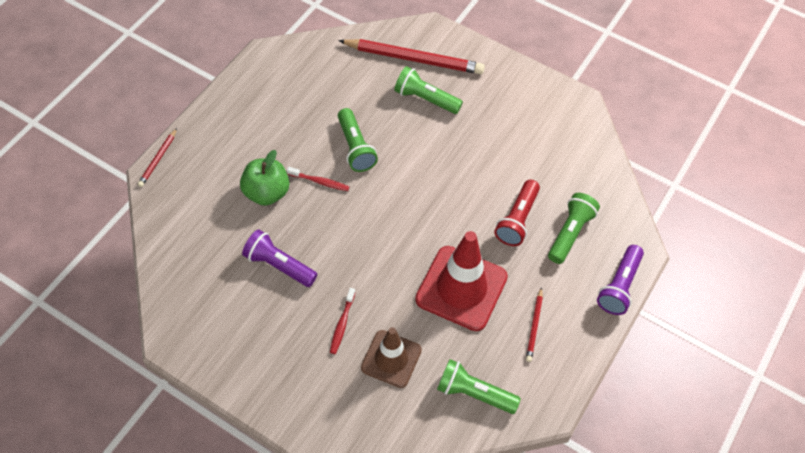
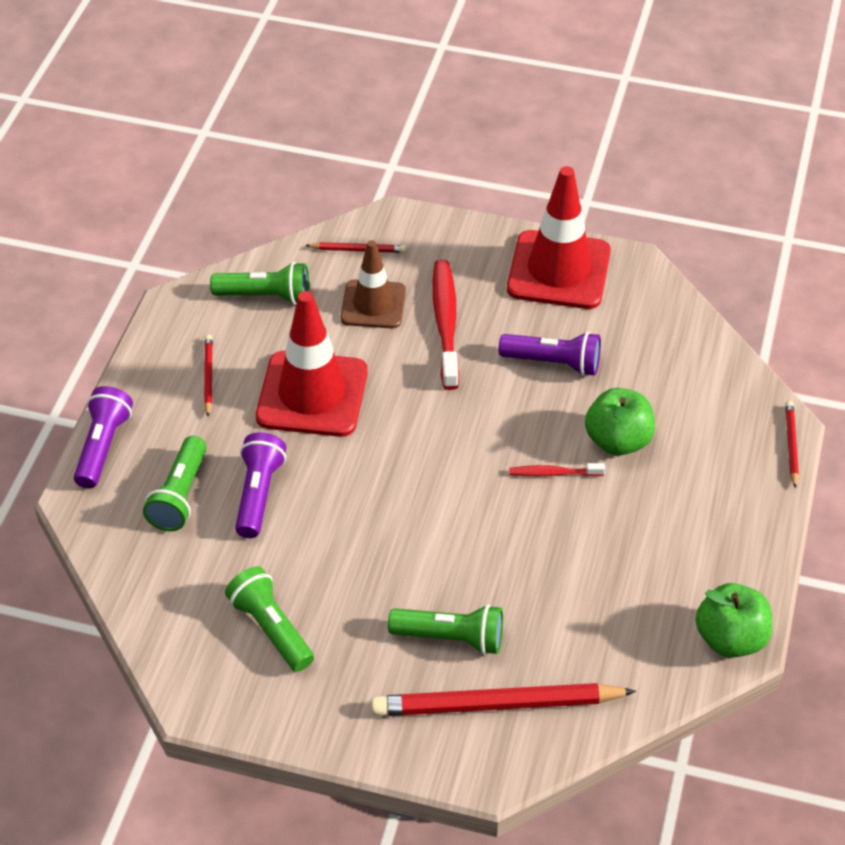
camera: 165 degrees right, 10 degrees down
red toothbrush [330,288,355,354] -> red toothbrush [433,260,459,390], size x1.93
green flashlight [338,108,378,172] -> green flashlight moved to [225,566,314,672]
red flashlight [494,180,540,246] -> purple flashlight [235,432,286,538]
none -> red pencil [305,242,406,253]
none -> red traffic cone [507,166,611,309]
none -> green apple [696,583,772,658]

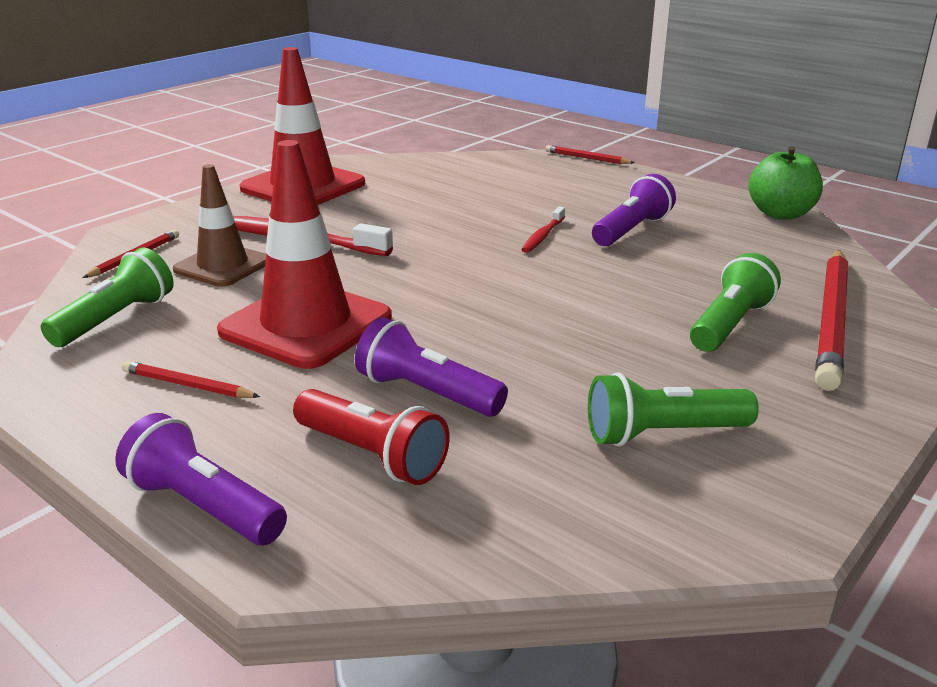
camera: 65 degrees left, 20 degrees down
green flashlight [143,436,207,531] -> red flashlight [293,389,450,485]
purple flashlight [498,332,601,376] -> purple flashlight moved to [592,174,676,246]
green apple [585,388,655,456] -> none

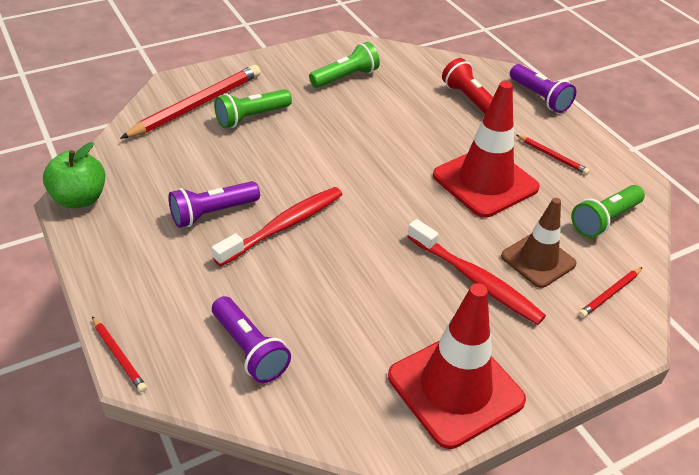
camera: 160 degrees left, 15 degrees up
purple flashlight [355,317,508,417] -> purple flashlight moved to [212,296,291,383]
red toothbrush [521,206,565,253] -> red toothbrush [212,187,343,266], size x1.93
green flashlight [588,372,759,447] -> green flashlight turned 45 degrees counterclockwise [309,42,380,88]

